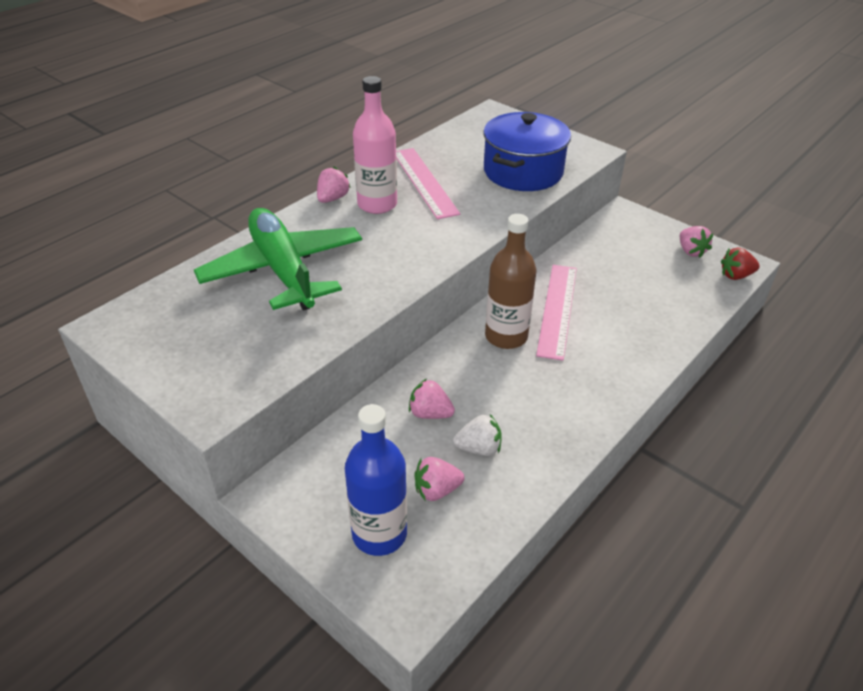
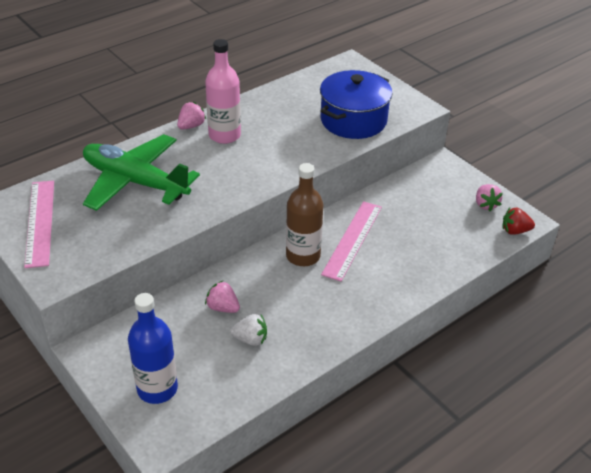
camera: 10 degrees right, 0 degrees up
green plane [194,208,362,311] -> green plane turned 45 degrees counterclockwise [83,134,200,211]
pink ruler [396,148,460,219] -> pink ruler moved to [24,181,54,268]
pink strawberry [414,457,464,501] -> none

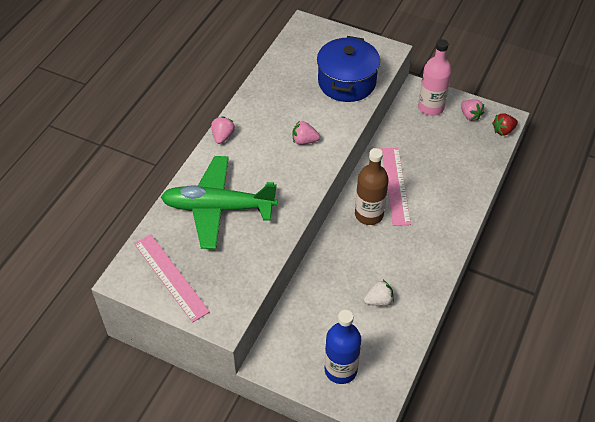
camera: 25 degrees left, 10 degrees up
pink bottle [205,39,241,144] -> pink bottle moved to [418,39,452,116]
pink strawberry [205,281,240,313] -> pink strawberry moved to [293,121,320,145]

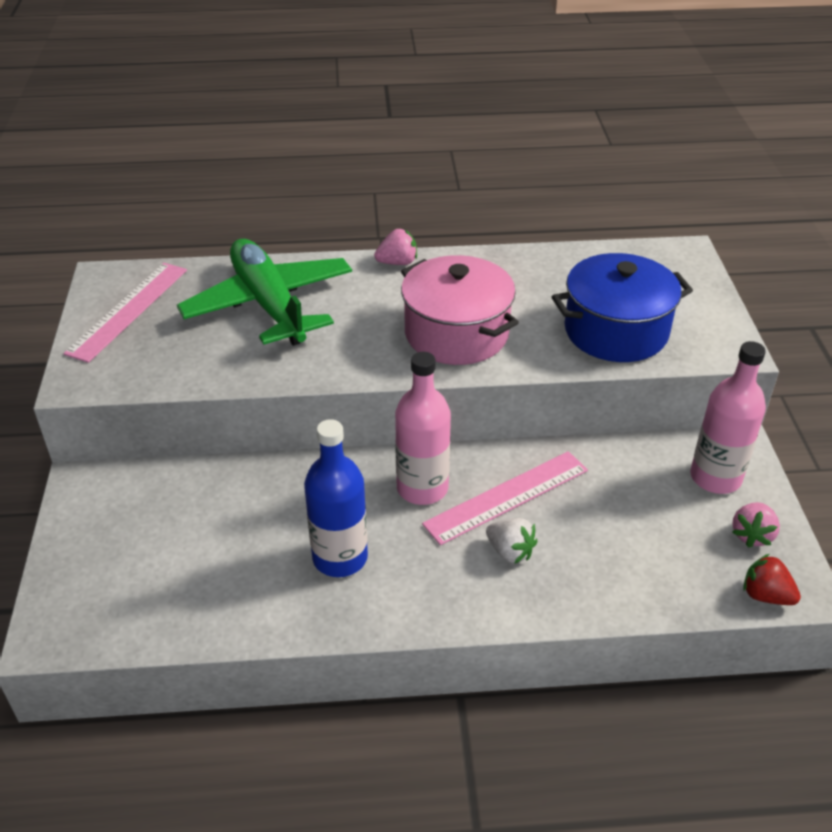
camera: 60 degrees right, 10 degrees down
pink strawberry [293,121,320,145] -> pink pot [401,255,519,365]
blue bottle [325,310,361,384] -> blue bottle moved to [304,419,368,577]
brown bottle [355,148,389,225] -> pink bottle [395,352,451,505]
white strawberry [364,280,394,306] -> white strawberry moved to [486,518,538,564]

